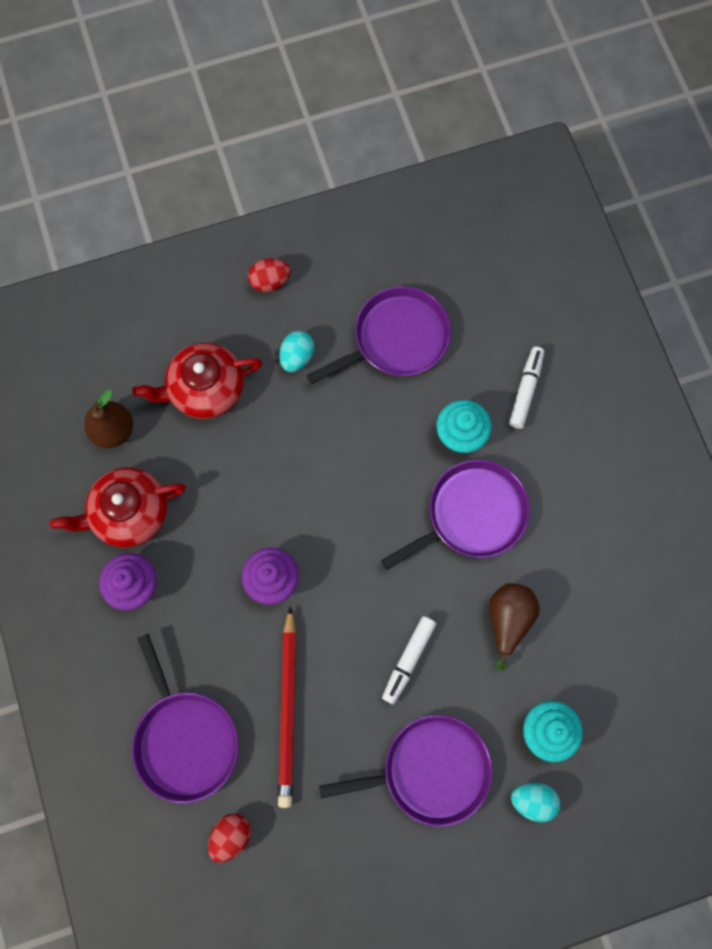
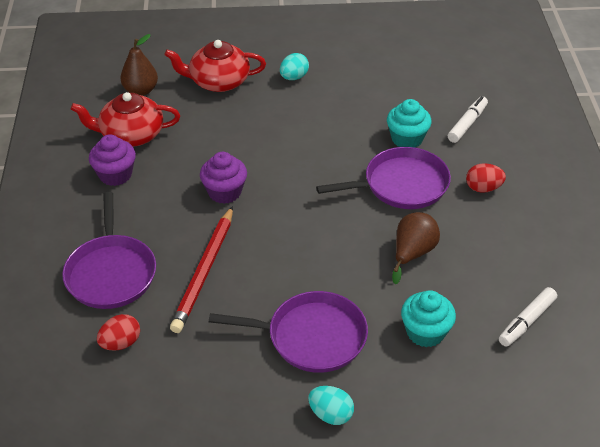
camera: 15 degrees right, 30 degrees down
red egg [248,258,291,292] -> red egg moved to [466,163,506,193]
purple pan [307,286,451,384] -> none
white marker [382,616,436,704] -> white marker moved to [499,287,557,347]
turquoise egg [511,783,560,822] -> turquoise egg moved to [308,386,354,425]

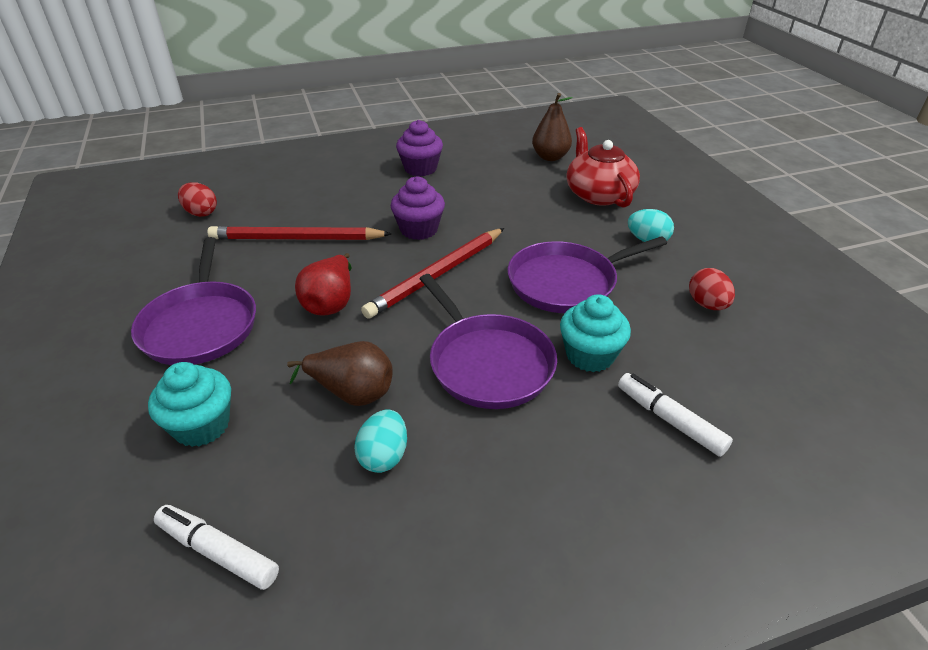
camera: 75 degrees right, 5 degrees down
purple pan [62,192,156,309] -> purple pan moved to [508,236,667,313]
red teapot [71,92,180,147] -> none
turquoise egg [308,386,354,425] -> turquoise egg moved to [354,409,407,473]
white marker [448,96,488,143] -> white marker turned 150 degrees counterclockwise [618,373,733,457]
red egg [466,163,506,193] -> red egg moved to [689,268,735,310]
none -> red pear [295,253,352,315]
none -> red pencil [361,228,504,319]

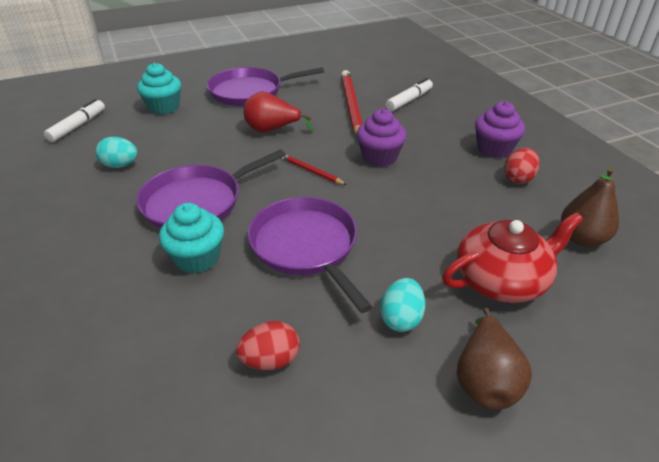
camera: 85 degrees right, 0 degrees up
red egg [178,182,217,217] -> red egg moved to [504,148,540,184]
brown pear [287,341,393,406] -> brown pear moved to [457,308,532,410]
red pencil [361,228,504,319] -> red pencil [281,155,347,185], size x0.49
white marker [618,373,733,457] -> white marker moved to [386,78,433,111]

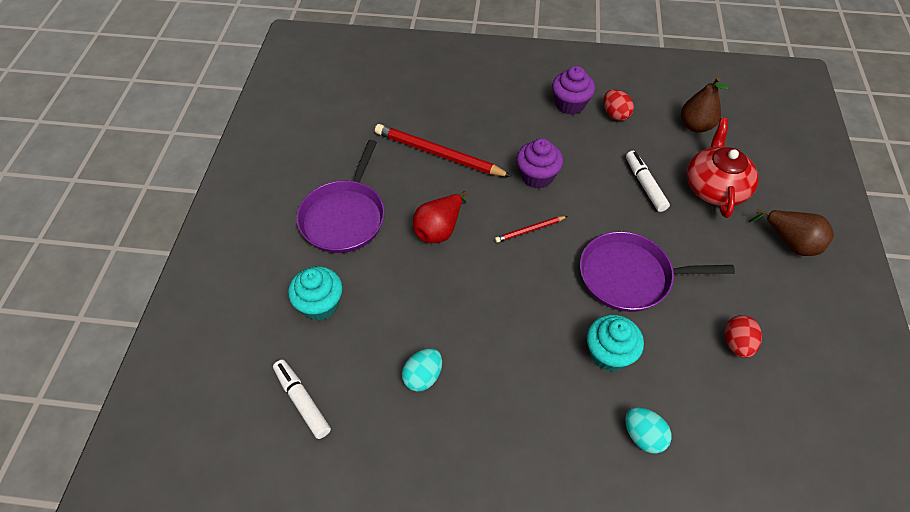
camera: 60 degrees left, 15 degrees up
purple pan [136,149,286,229] -> none
turquoise egg [380,278,425,332] -> turquoise egg moved to [625,407,672,454]
white marker [386,78,433,111] -> white marker moved to [626,151,670,212]

